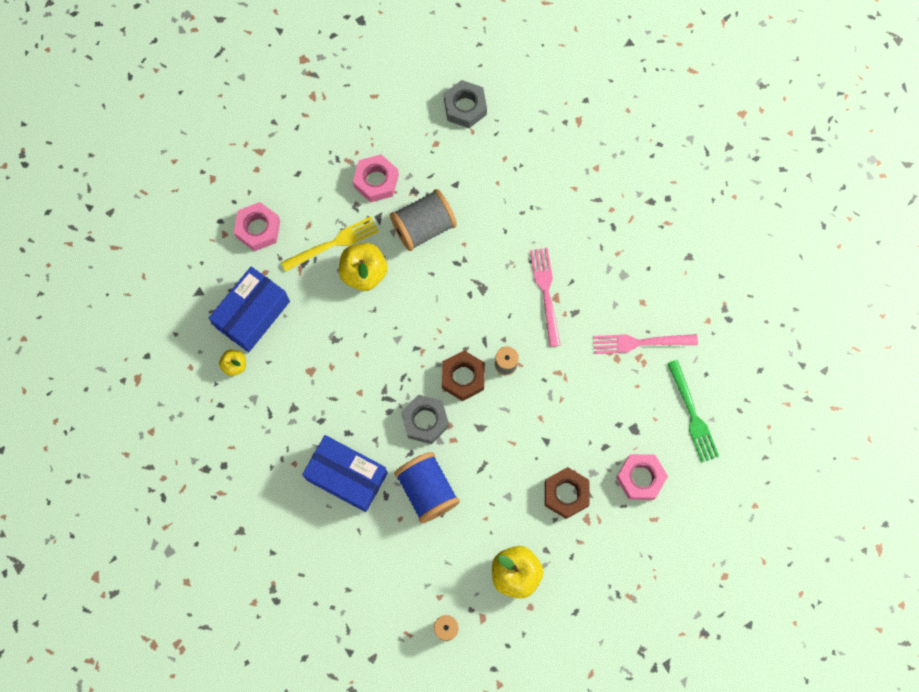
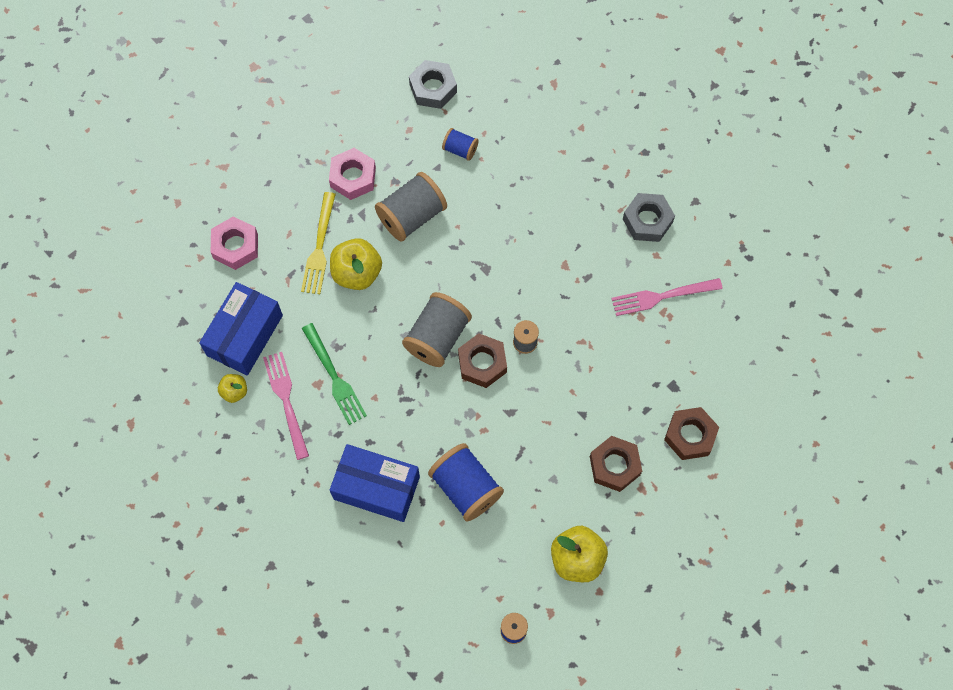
camera: 10 degrees left, 5 degrees down
yellow fork [281,216,379,272] -> yellow fork turned 135 degrees clockwise [301,192,336,294]
grey nut [401,395,449,444] -> grey nut moved to [623,193,675,242]
pink fork [530,248,561,347] -> pink fork moved to [263,352,309,460]
pink nut [616,454,668,500] -> brown nut [664,407,719,460]
green fork [667,360,719,462] -> green fork moved to [302,323,367,425]
none -> grey spool [402,292,472,367]
none -> blue spool [442,128,479,161]

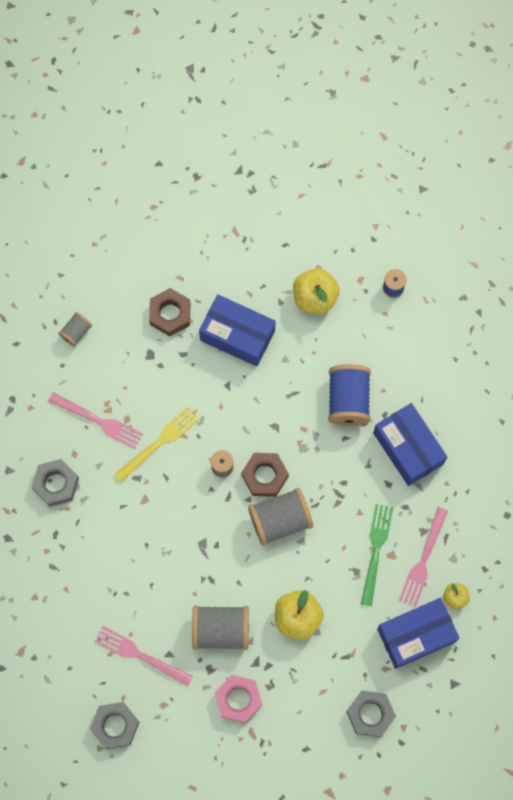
camera: 140 degrees left, 5 degrees up
pink nut [211,216,258,270] -> grey nut [346,691,396,737]
yellow fork [301,192,336,294] -> yellow fork moved to [114,407,199,482]
blue spool [442,128,479,161] -> pink fork [95,626,193,686]
brown nut [590,436,642,492] -> blue box [199,294,276,367]
none -> grey spool [58,312,92,347]

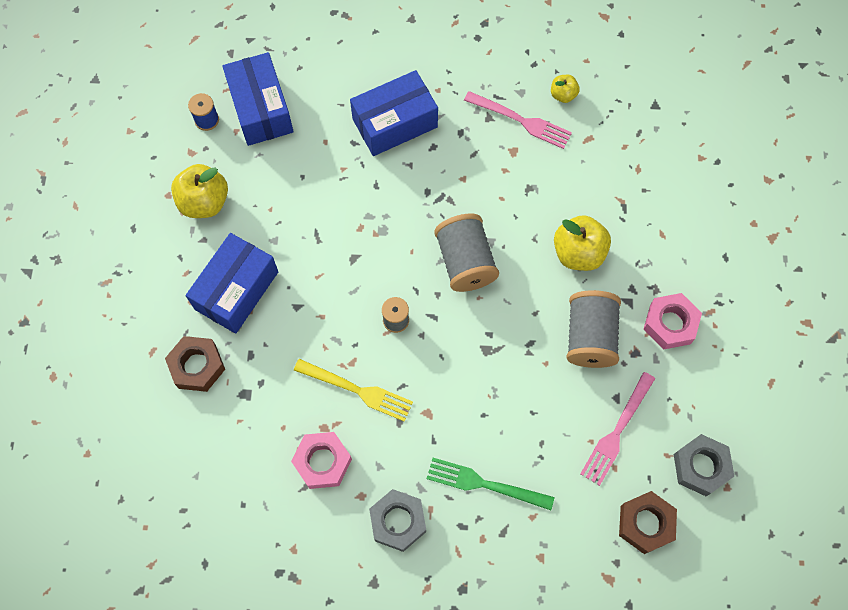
camera: 85 degrees left, 5 degrees down
pink fork [48,392,143,449] -> pink nut [291,432,352,489]
grey spool [58,312,92,347] -> none
yellow fork [114,407,199,482] -> yellow fork turned 150 degrees clockwise [294,359,413,422]
brown nut [241,453,289,497] -> brown nut moved to [619,491,677,554]
blue spool [328,364,371,426] -> none
grey nut [346,691,396,737] -> none
green fork [361,504,393,606] -> green fork moved to [427,458,554,510]
blue box [377,598,460,669] -> blue box moved to [222,52,294,146]

